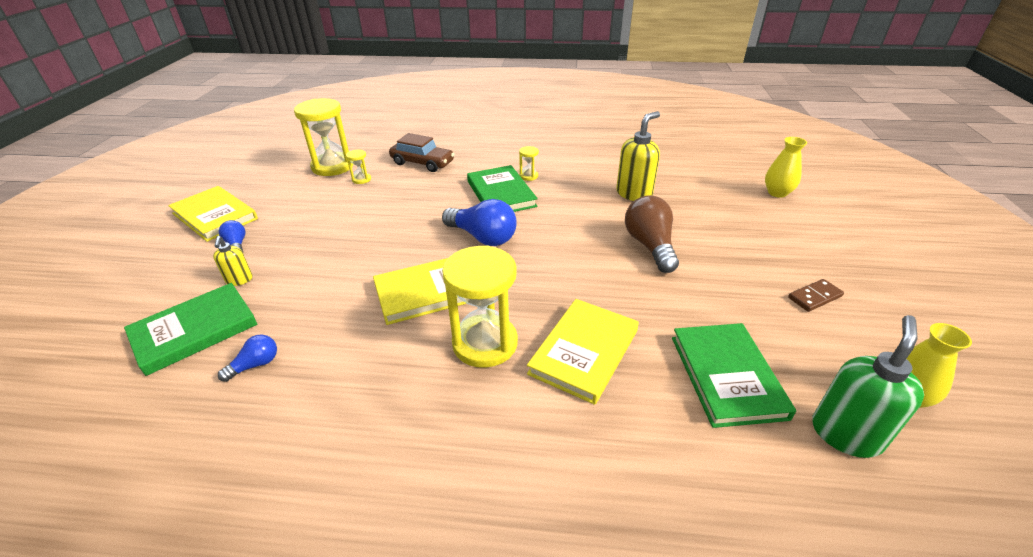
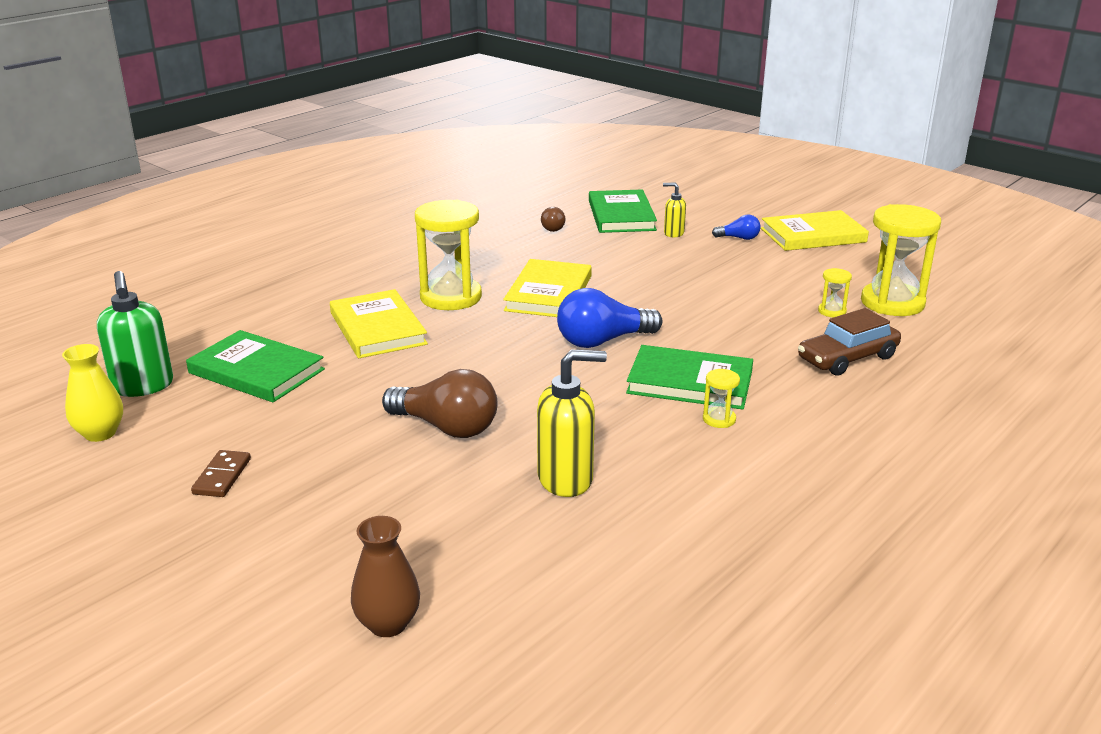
camera: 125 degrees right, 10 degrees down
blue light bulb [218,334,277,382] -> brown light bulb [541,207,565,232]
yellow soap dispenser [616,111,660,201] -> yellow soap dispenser turned 90 degrees counterclockwise [537,350,607,497]
yellow vase [765,137,807,198] -> brown vase [351,516,420,637]

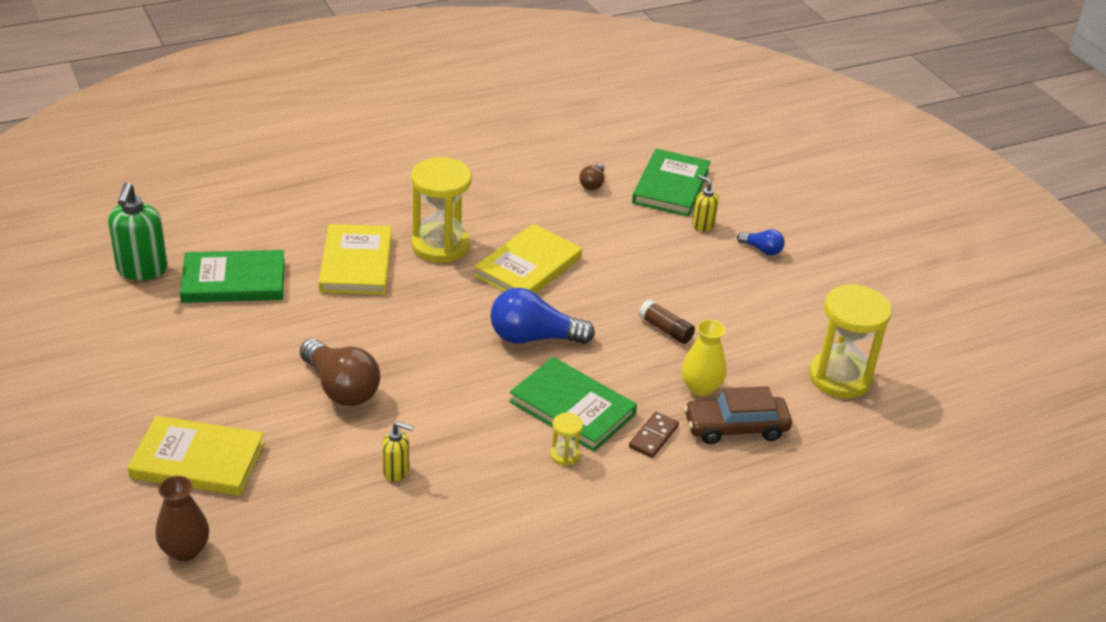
camera: 20 degrees right, 10 degrees up
yellow vase [62,344,123,442] -> yellow vase moved to [682,319,726,396]
green book [186,330,325,402] -> green book turned 60 degrees counterclockwise [180,250,285,303]
brown domino [191,450,251,497] -> brown domino moved to [629,412,679,458]
yellow soap dispenser [537,350,607,497] -> yellow soap dispenser [382,422,414,482], size x0.55
yellow book [761,210,869,251] -> yellow book moved to [128,416,265,496]
yellow hourglass [818,268,852,317] -> none
none -> brown glue stick [638,299,695,344]

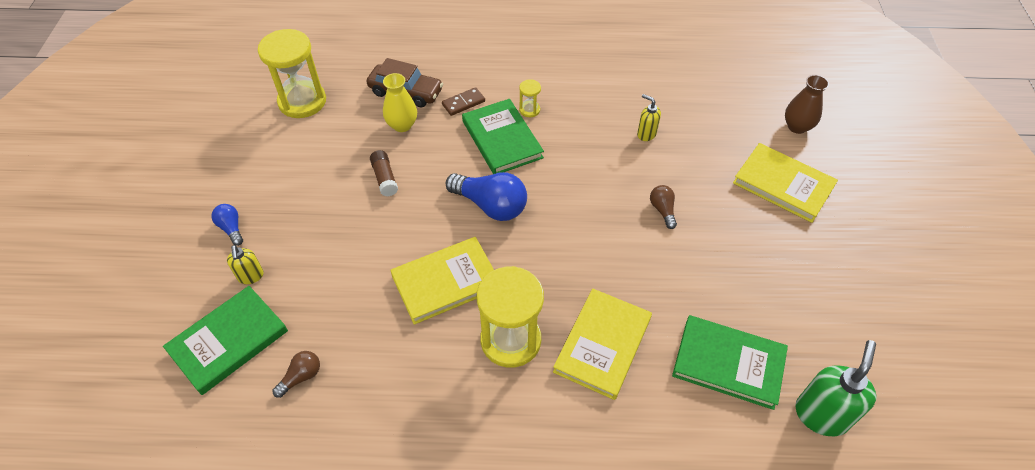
camera: 150 degrees left, 15 degrees up
brown light bulb [300,339,380,406] -> brown light bulb [650,185,677,229], size x0.51

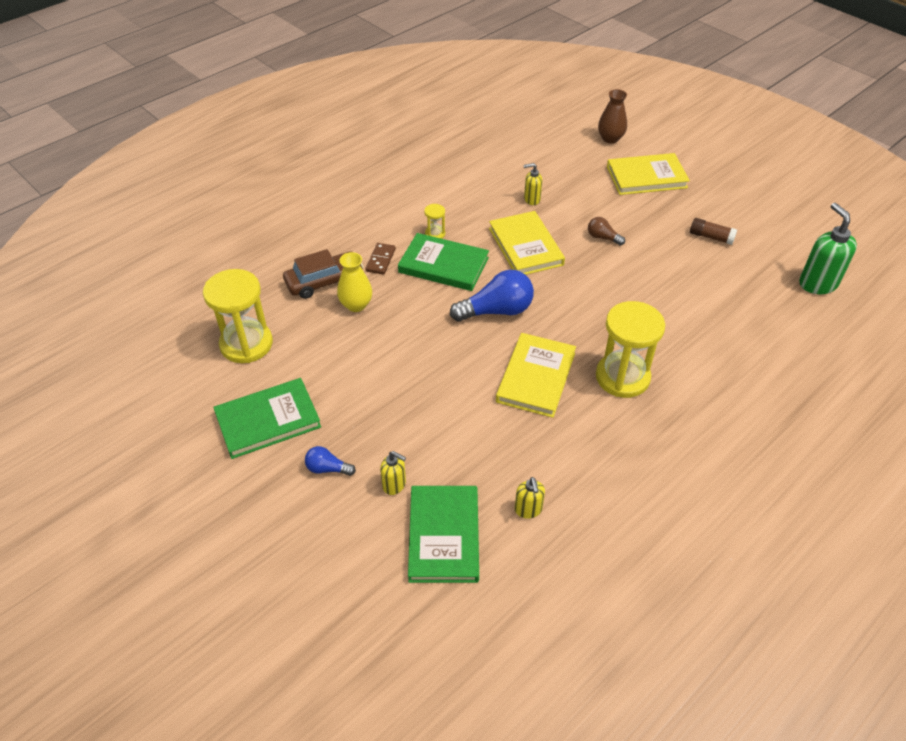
camera: 45 degrees left, 5 degrees down
brown light bulb [272,351,320,398] -> yellow soap dispenser [515,477,545,519]
brown glue stick [370,150,398,197] -> brown glue stick moved to [690,218,737,245]
yellow book [553,289,652,400] -> yellow book moved to [489,211,565,275]
green book [672,315,788,410] -> green book moved to [213,378,321,459]

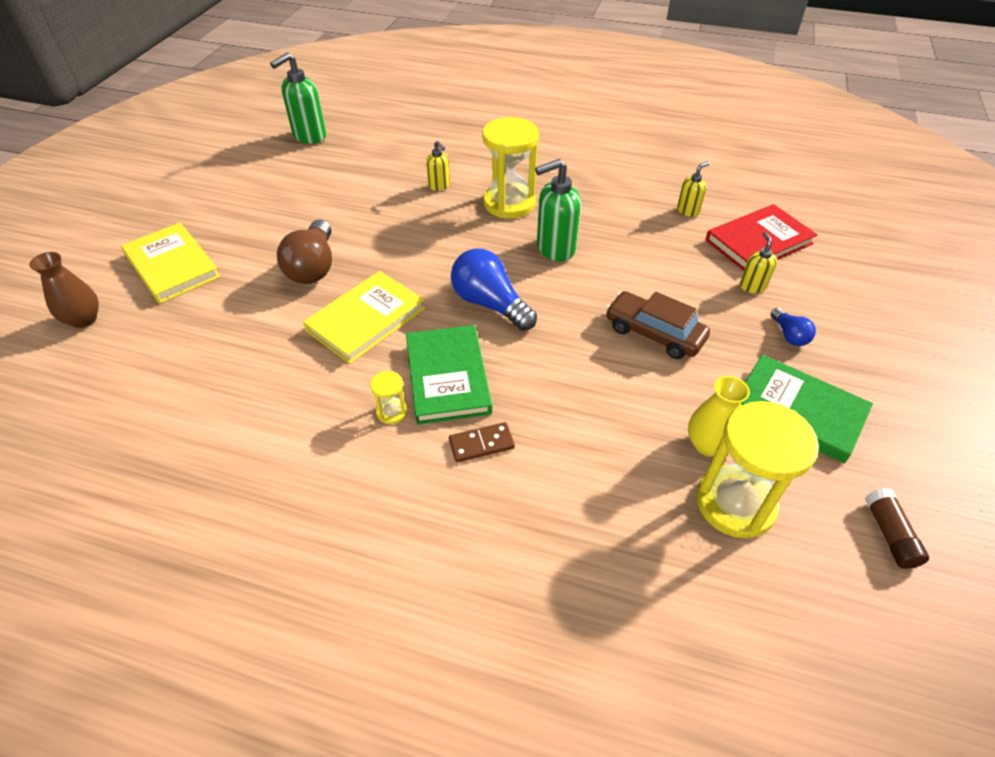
camera: 120 degrees left, 0 degrees up
brown car [283,249,364,299] -> brown car moved to [606,291,710,359]
yellow vase [337,252,372,312] -> yellow vase moved to [688,376,750,457]
green book [408,486,479,583] -> red book [705,204,817,271]
yellow book [496,333,576,418] -> green soap dispenser [535,159,581,261]
yellow soap dispenser [523,163,542,205] -> yellow soap dispenser moved to [426,141,450,191]
brown light bulb [588,217,625,246] -> brown light bulb [277,219,332,284], size x1.95
brown glue stick [690,218,737,245] -> brown glue stick moved to [865,488,929,569]

